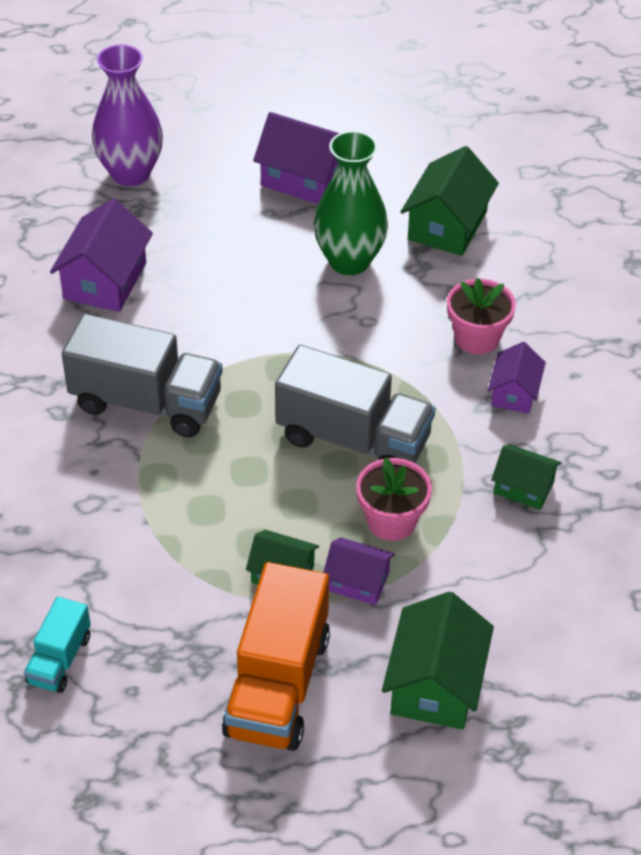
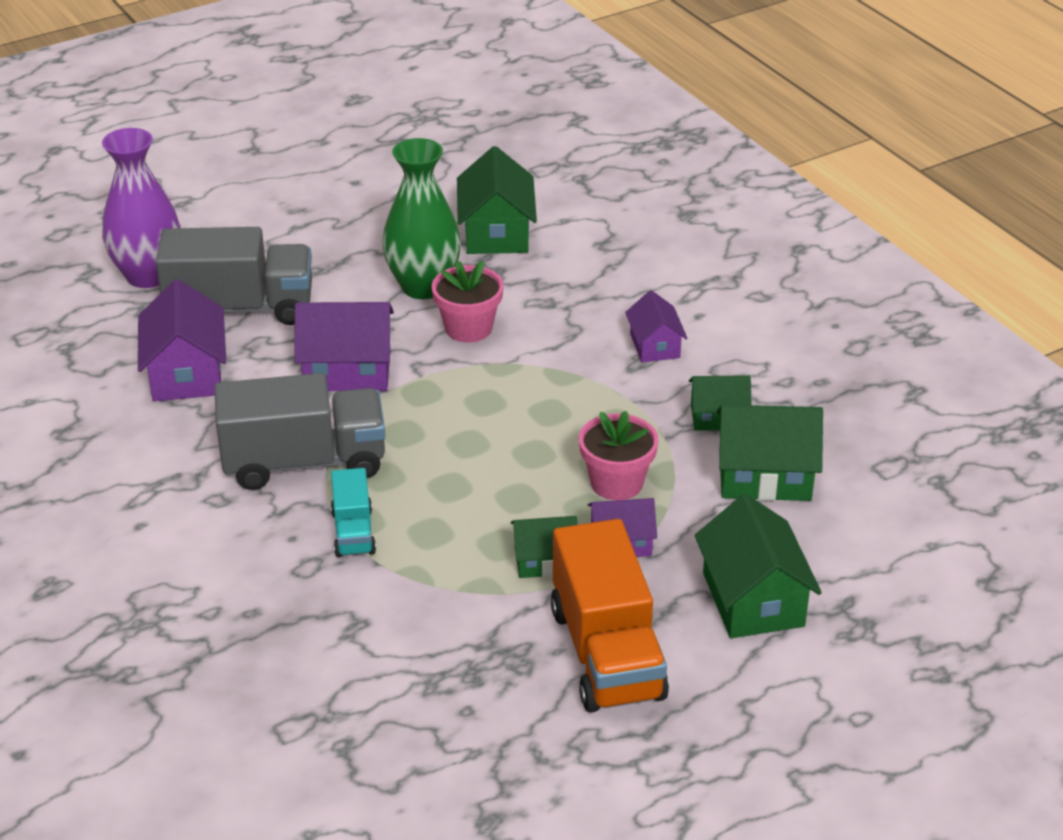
camera: 25 degrees left, 10 degrees down
turquoise truck [24,597,91,693] -> turquoise truck moved to [331,468,376,557]
purple house [253,112,340,204] -> purple house moved to [294,302,394,391]
grey truck [275,345,435,463] -> grey truck moved to [156,227,312,325]
pink flower pot [447,278,516,354] -> pink flower pot moved to [432,261,503,342]
none -> green house [717,404,823,501]

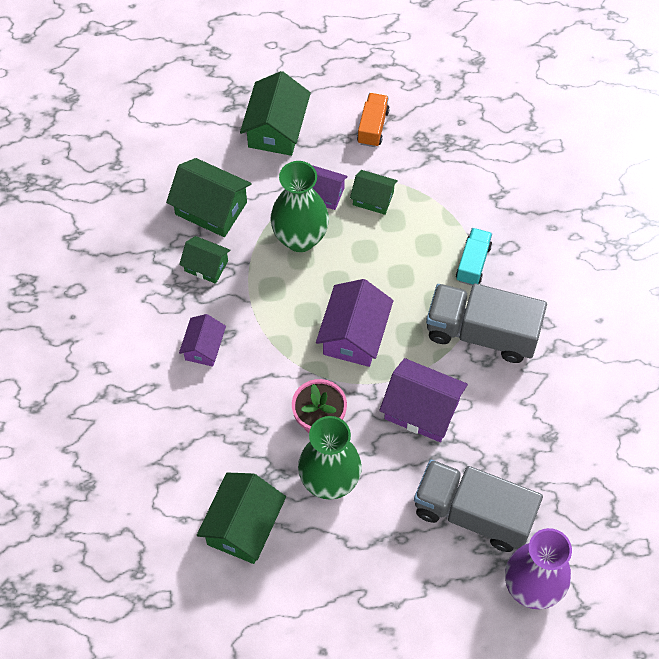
camera: 155 degrees left, 25 degrees up
purple house [138,279,226,401] -> purple house moved to [316,279,394,367]
orange truck [551,519,669,713] -> orange truck [357,93,390,147], size x0.52
pink flower pot [579,411,659,500] -> green vase [270,161,329,252]

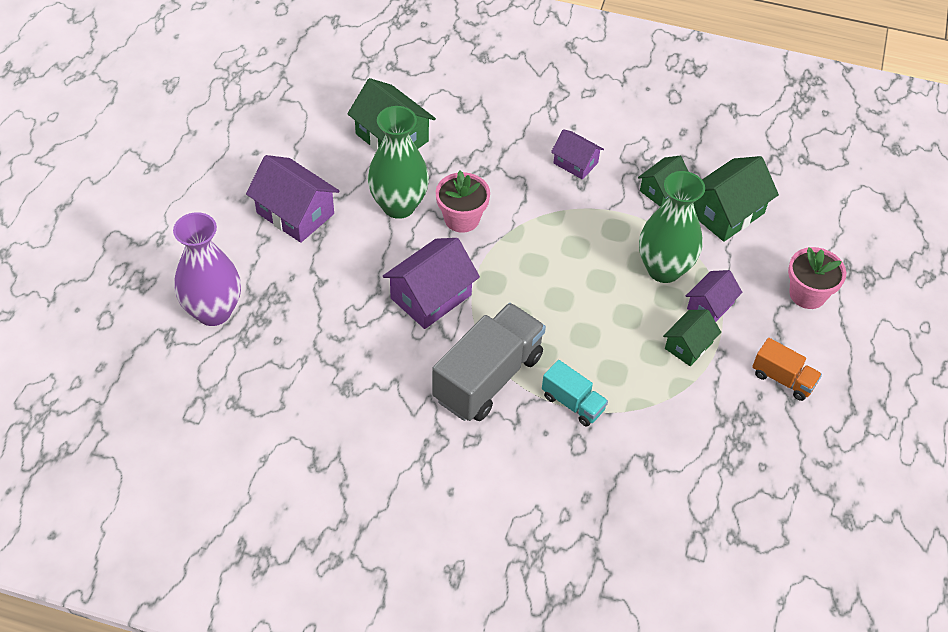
camera: 110 degrees right, 10 degrees down
green house [240,71,311,156] -> pink flower pot [788,247,846,309]
purple house [316,279,394,367] -> purple house moved to [246,155,340,243]
grey truck [414,460,543,552] -> none

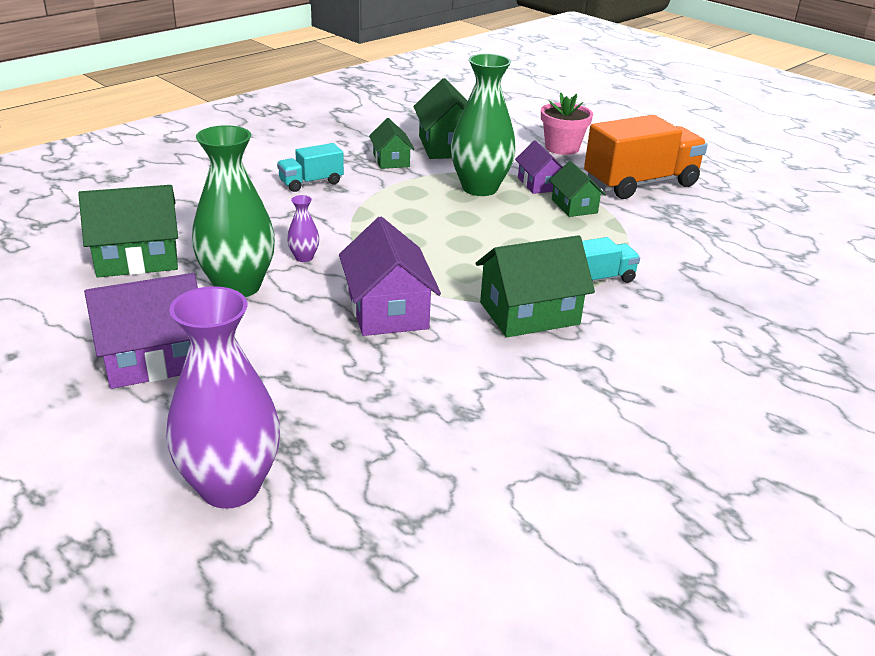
camera: 60 degrees left, 20 degrees down
grey truck [432,303,546,421] -> green house [476,235,595,337]
pink flower pot [436,170,490,233] -> purple vase [287,195,319,262]
purple house [551,129,604,180] -> turquoise truck [277,143,344,192]
orange truck [752,338,822,401] -> orange truck [584,115,708,199], size x1.93

